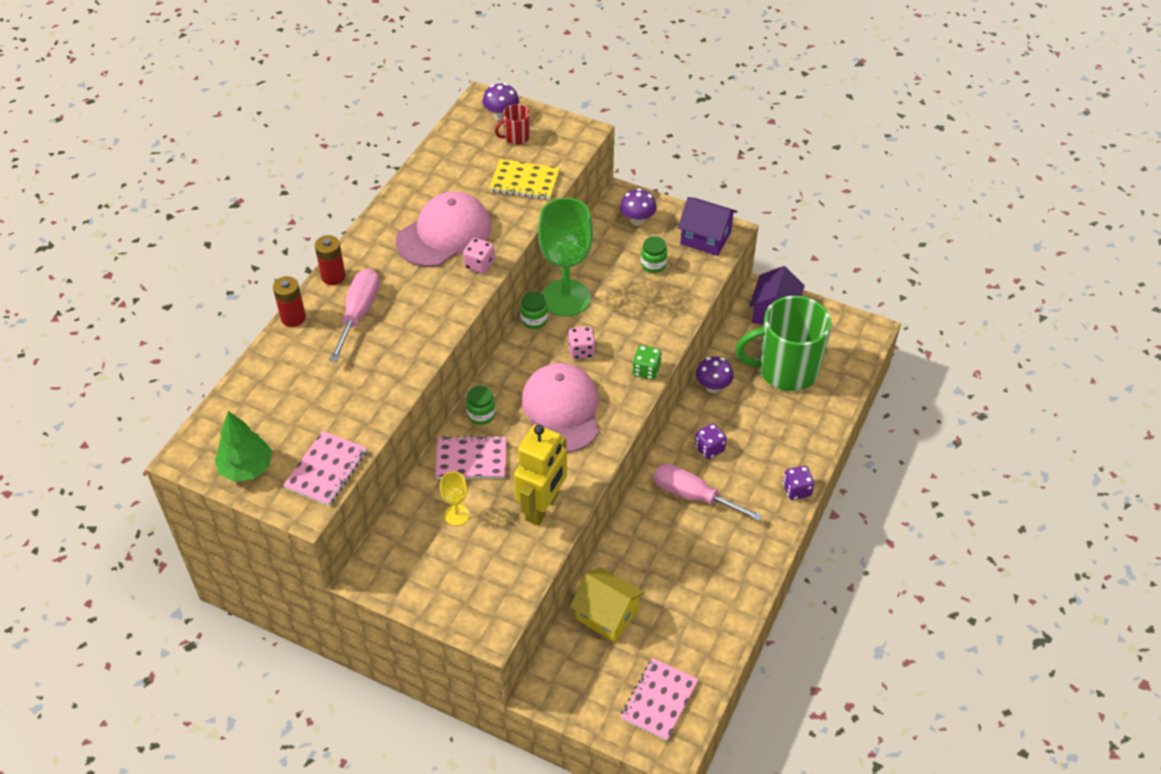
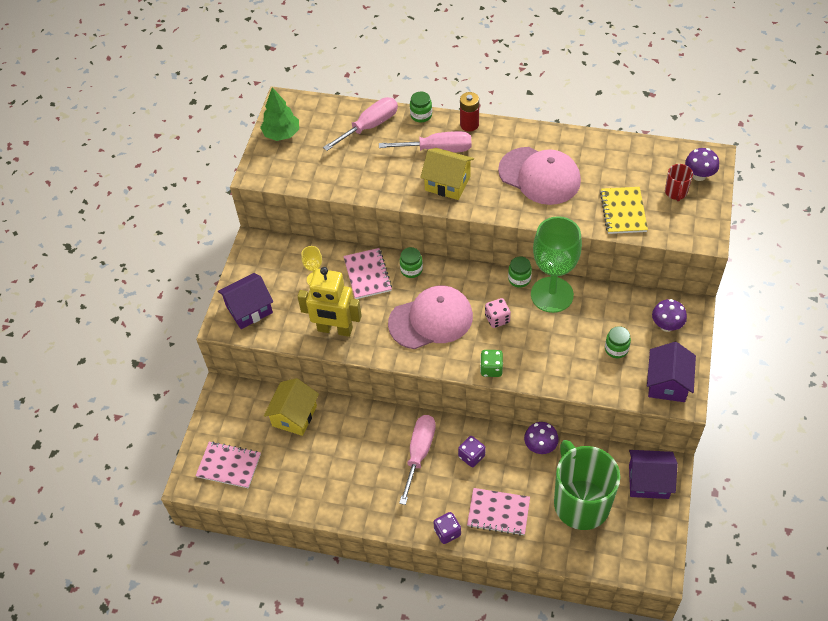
camera: 80 degrees right, 5 degrees up
red battery [273,276,306,327] -> green jar [410,92,432,122]
pink notebook [283,431,367,506] -> pink notebook moved to [467,488,530,536]
pink dice [463,238,495,274] -> none
red mug [495,104,530,145] -> red mug turned 135 degrees counterclockwise [665,164,693,201]
none -> purple house [218,273,273,329]
none -> pink screwdriver [323,97,398,151]
none -> yellow house [420,148,474,200]

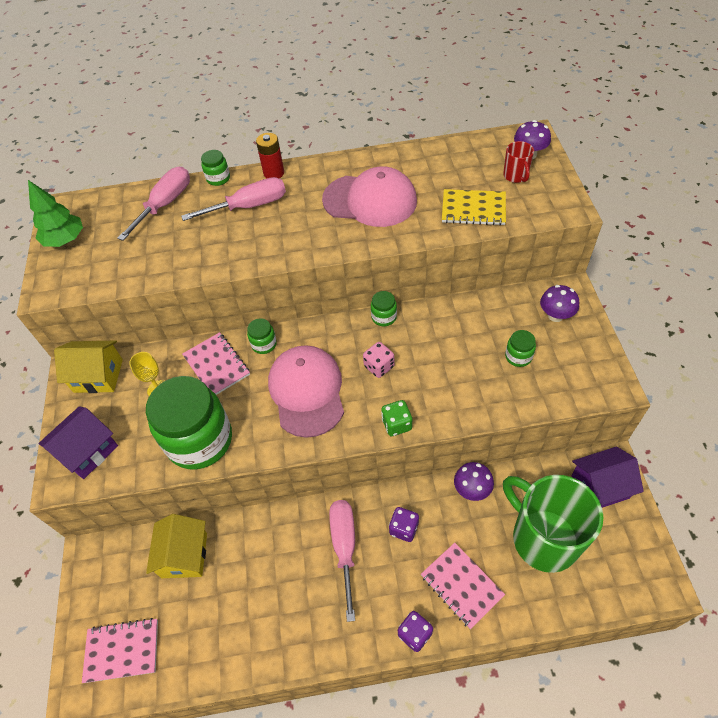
camera: 20 degrees left, 0 degrees up
yellow robot [297,267,362,337] -> green jar [146,376,232,469]
pink cap [388,286,473,349] -> pink cap turned 60 degrees counterclockwise [268,345,344,438]
yellow house [420,148,474,200] -> yellow house moved to [54,341,123,393]
pink notebook [467,488,530,536] -> pink notebook turned 60 degrees clockwise [421,543,505,629]
green goblet [531,216,582,313] -> none
yellow notebook [600,187,648,234] -> yellow notebook turned 60 degrees counterclockwise [442,189,506,225]
purple house [647,342,696,402] -> none

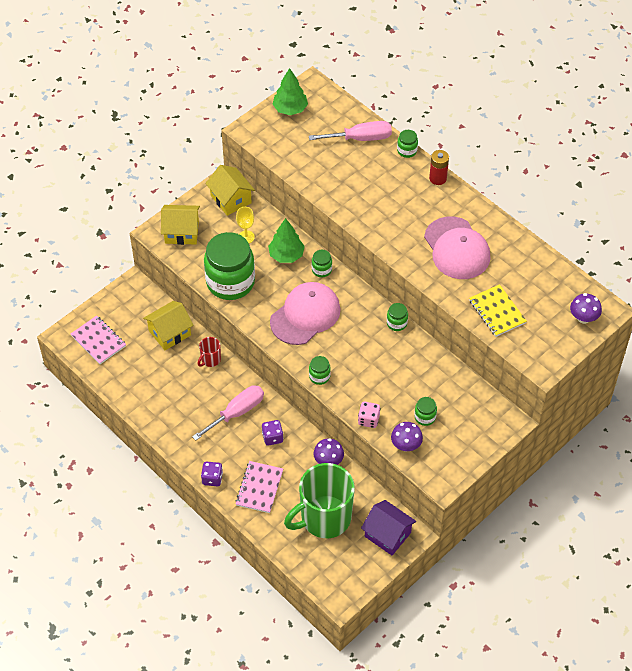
camera: 50 degrees right, 0 degrees up
purple house [38,406,118,479] -> yellow house [161,205,200,245]
pink screwdriver [181,177,286,221] -> none
pink notebook [182,332,250,395] -> green tree [268,218,305,263]
pink dice [363,342,395,378] -> pink dice moved to [358,402,381,428]
green dice [381,400,412,436] -> green jar [309,356,331,385]
red mug [503,141,534,183] -> red mug moved to [198,337,221,367]
green mug [503,475,604,573] -> green mug turned 135 degrees counterclockwise [284,463,355,538]
purple mushroom [540,285,579,322] -> purple mushroom moved to [391,422,423,452]

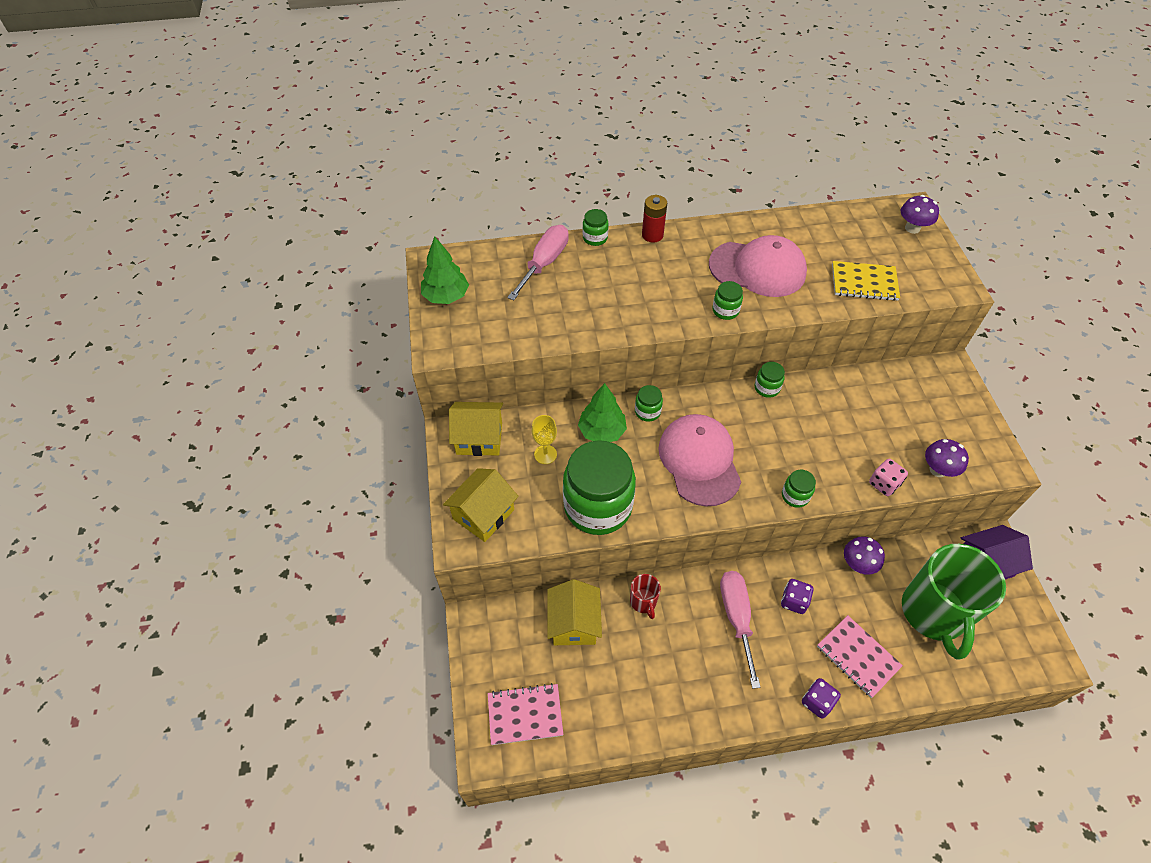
camera: 55 degrees left, 0 degrees up
green jar [414,397,437,426] -> green jar moved to [712,281,743,320]

